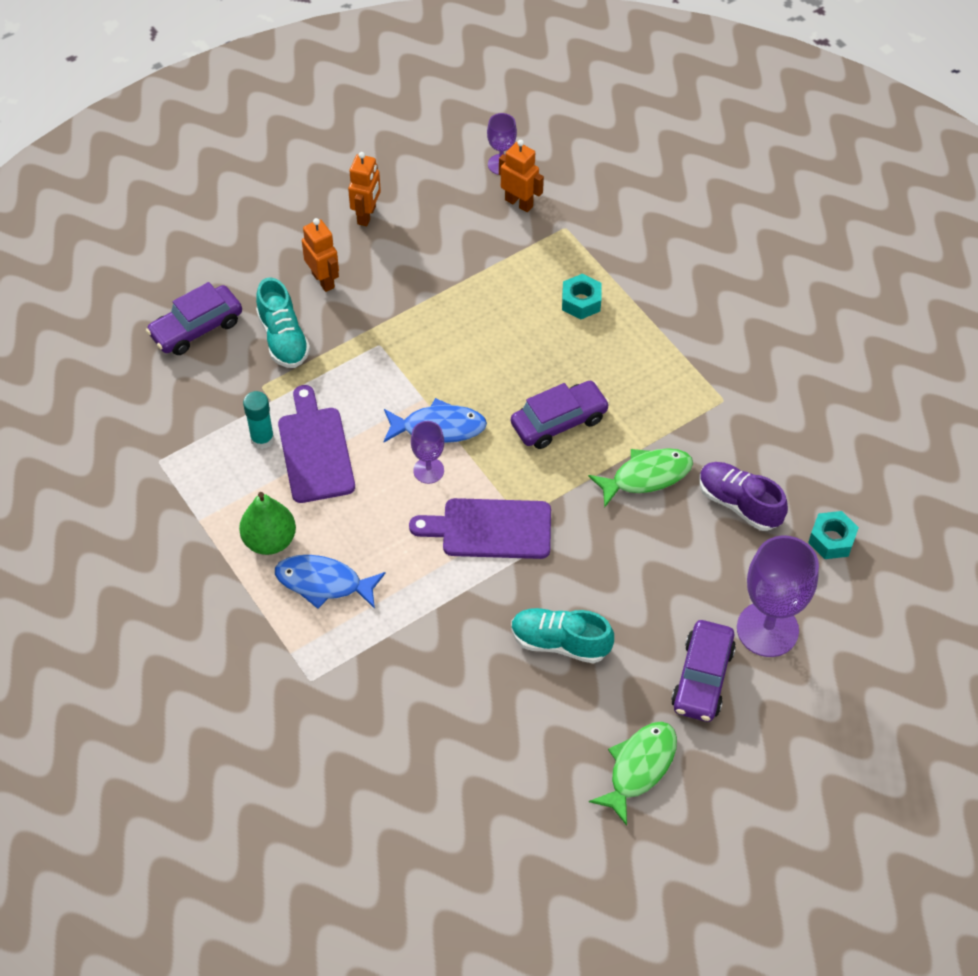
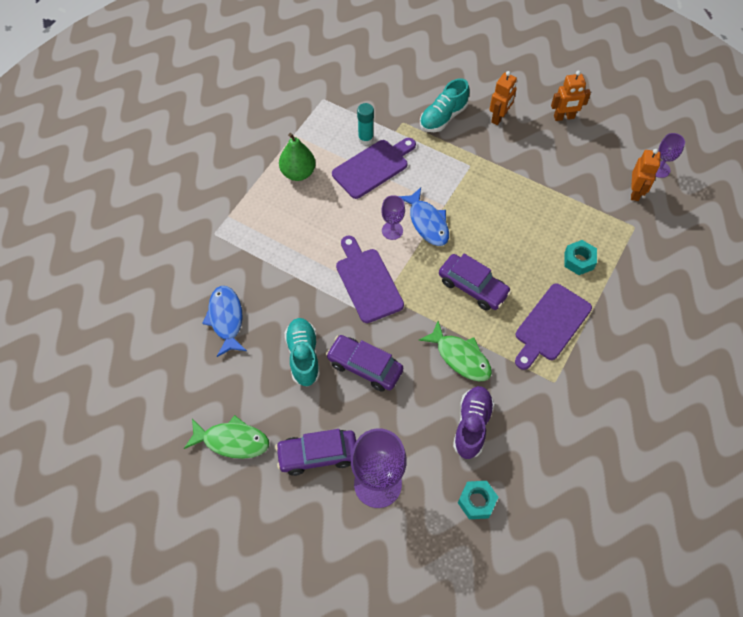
camera: 65 degrees right, 5 degrees up
purple car [146,282,242,355] -> purple car moved to [326,335,403,392]
blue fish [275,555,386,609] -> blue fish moved to [202,286,247,357]
none -> purple cutting board [515,283,592,370]

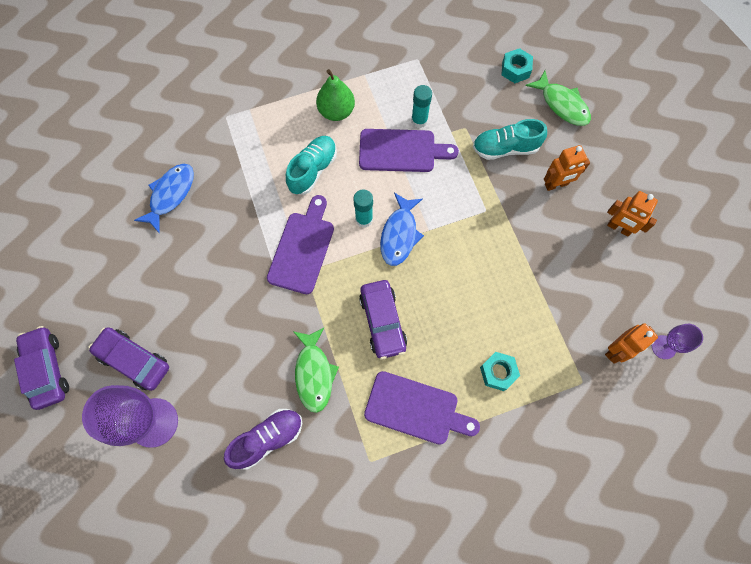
camera: 40 degrees right, 10 degrees up
green fish [184,415,269,459] -> green fish moved to [526,70,591,126]
turquoise shoe [284,318,320,387] -> turquoise shoe moved to [286,136,337,195]
purple car [326,335,403,392] -> purple car moved to [14,326,69,410]
purple goblet [381,195,405,240] -> turquoise glue stick [353,189,373,228]
turquoise nut [458,481,498,519] -> turquoise nut moved to [501,48,533,83]
purple cutting board [515,283,592,370] -> purple cutting board turned 150 degrees counterclockwise [364,371,480,445]

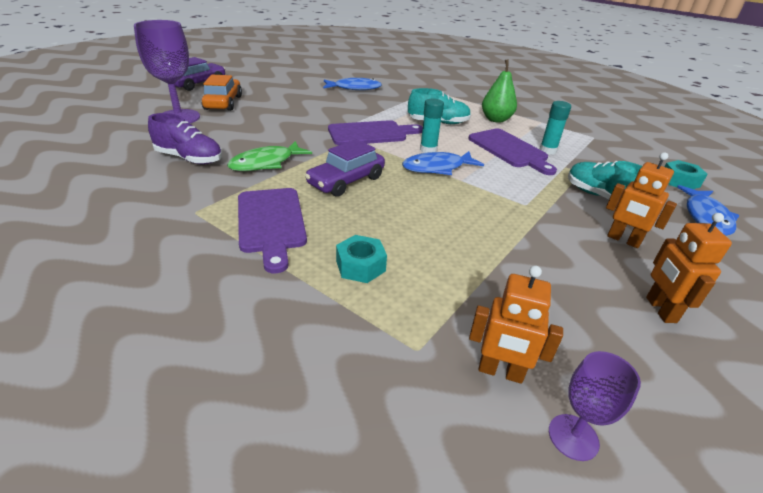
camera: 55 degrees right, 35 degrees down
purple car [89,327,169,391] -> orange car [202,75,242,111]
green fish [526,70,591,126] -> blue fish [677,185,740,236]

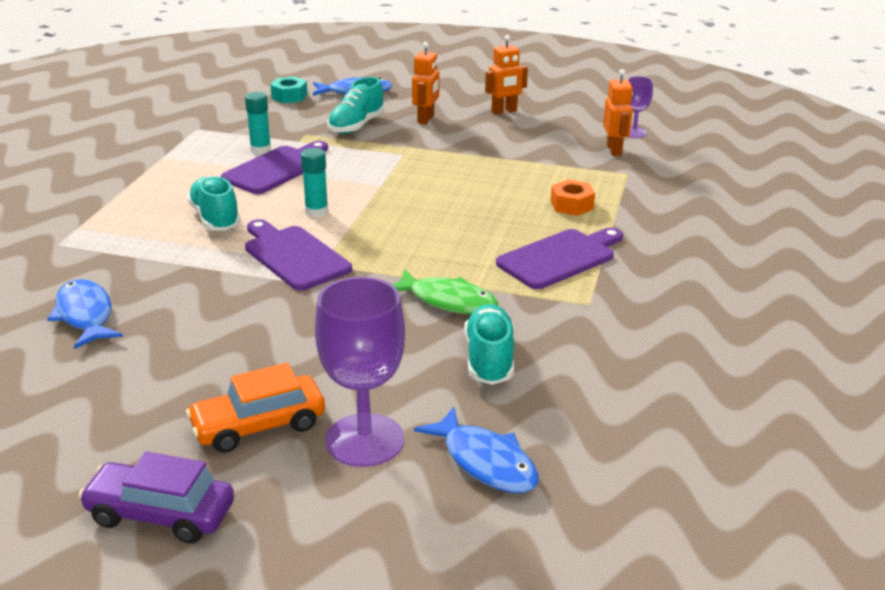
camera: 110 degrees left, 5 degrees down
purple shoe [148,113,222,164] -> turquoise shoe [464,304,514,385]
purple car [305,139,385,197] -> none
turquoise nut [336,235,387,283] -> orange nut [551,179,595,216]
blue fish [402,151,484,175] -> blue fish moved to [414,407,539,493]
green pear [482,59,517,123] -> none

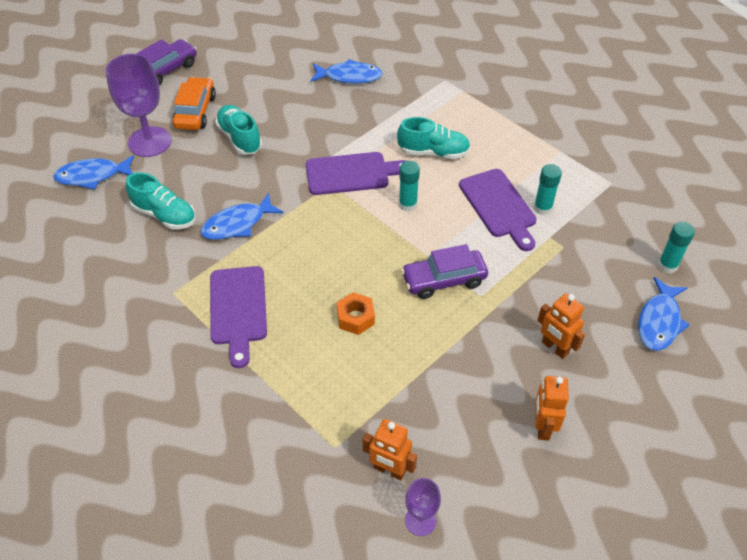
camera: 120 degrees right, 20 degrees up
turquoise nut [270,76,308,103] -> turquoise glue stick [658,222,695,273]
turquoise shoe [327,77,385,134] -> turquoise shoe moved to [215,105,262,155]
green fish [392,269,498,314] -> blue fish [200,193,284,240]
orange nut [551,179,595,216] -> orange nut moved to [337,292,375,335]
none -> purple car [401,244,488,299]

